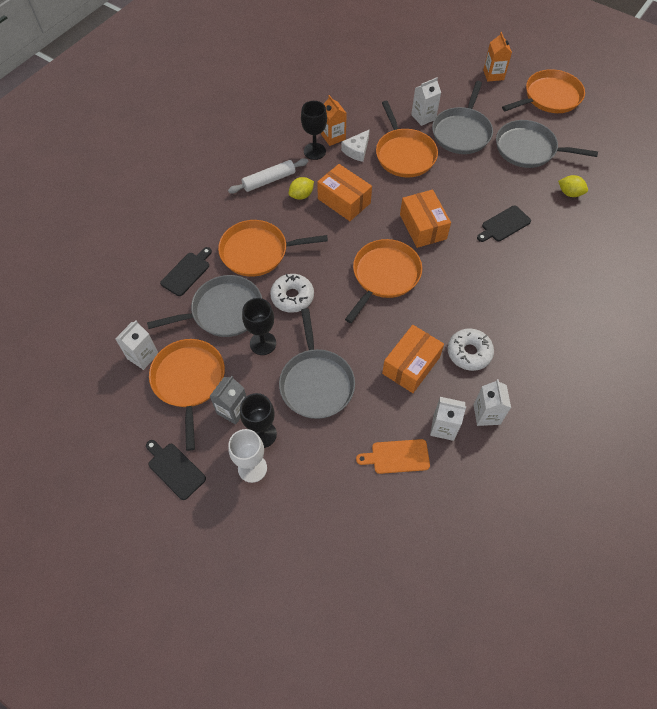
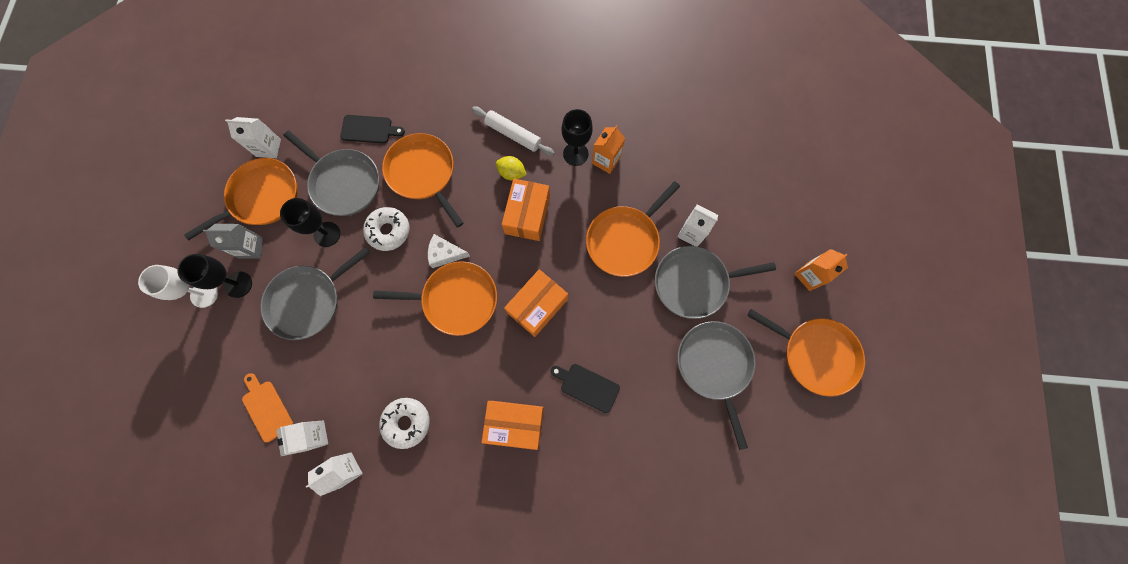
camera: 60 degrees right, 15 degrees up
black cutting board [146,440,206,500] -> none
white cheese [341,129,370,162] -> white cheese moved to [428,234,470,268]
orange box [382,325,444,393] -> orange box moved to [482,401,544,450]
yellow lemon [558,175,588,197] -> none

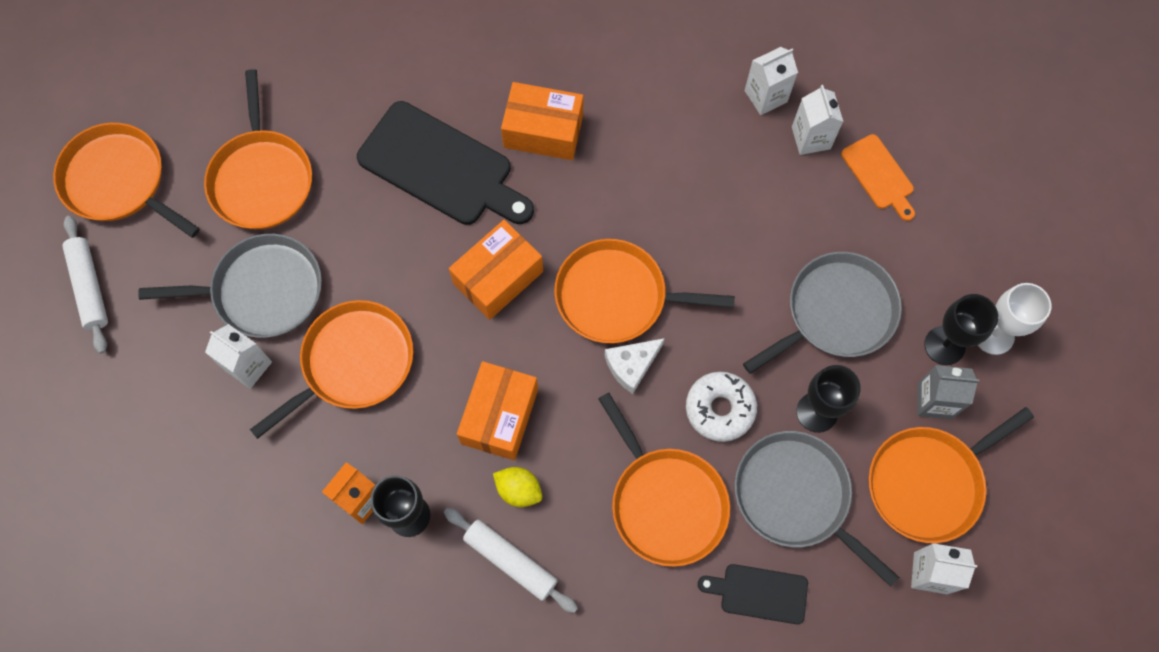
camera: 175 degrees left, 5 degrees down
white donut [379,398,430,449] -> none
white cheese [428,234,470,268] -> white cheese turned 135 degrees clockwise [604,338,665,394]
black cutting board [551,364,620,413] -> black cutting board [357,101,534,225], size x1.92
grey pan [677,321,755,450] -> orange pan [204,69,312,229]
orange carton [794,249,848,291] -> white rolling pin [62,216,108,354]

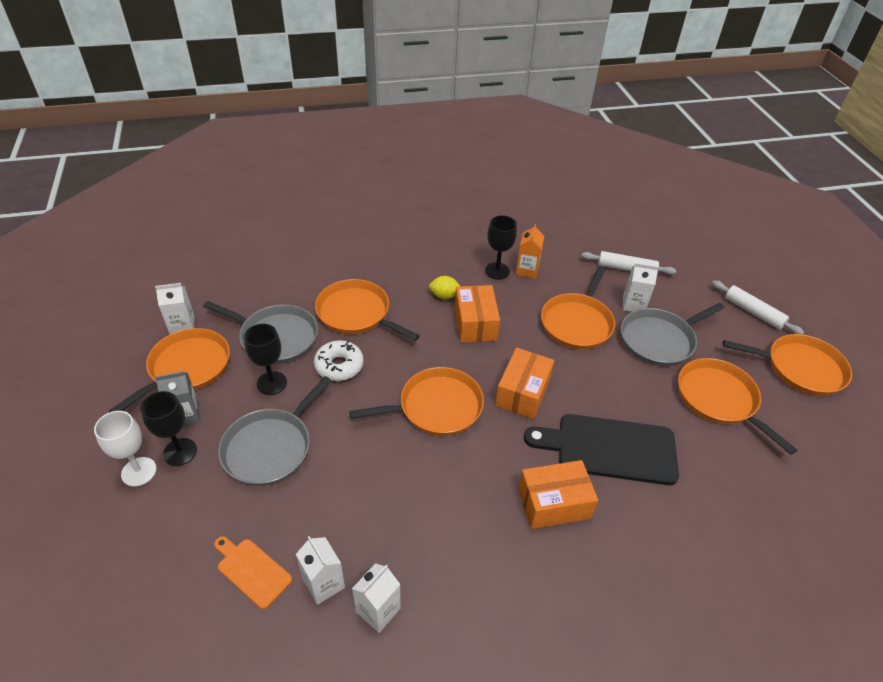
camera: 155 degrees right, 25 degrees down
white rolling pin [444,508,578,613] -> white rolling pin moved to [581,251,676,275]
white cheese [604,338,665,394] -> none
black cutting board [698,564,808,624] -> none

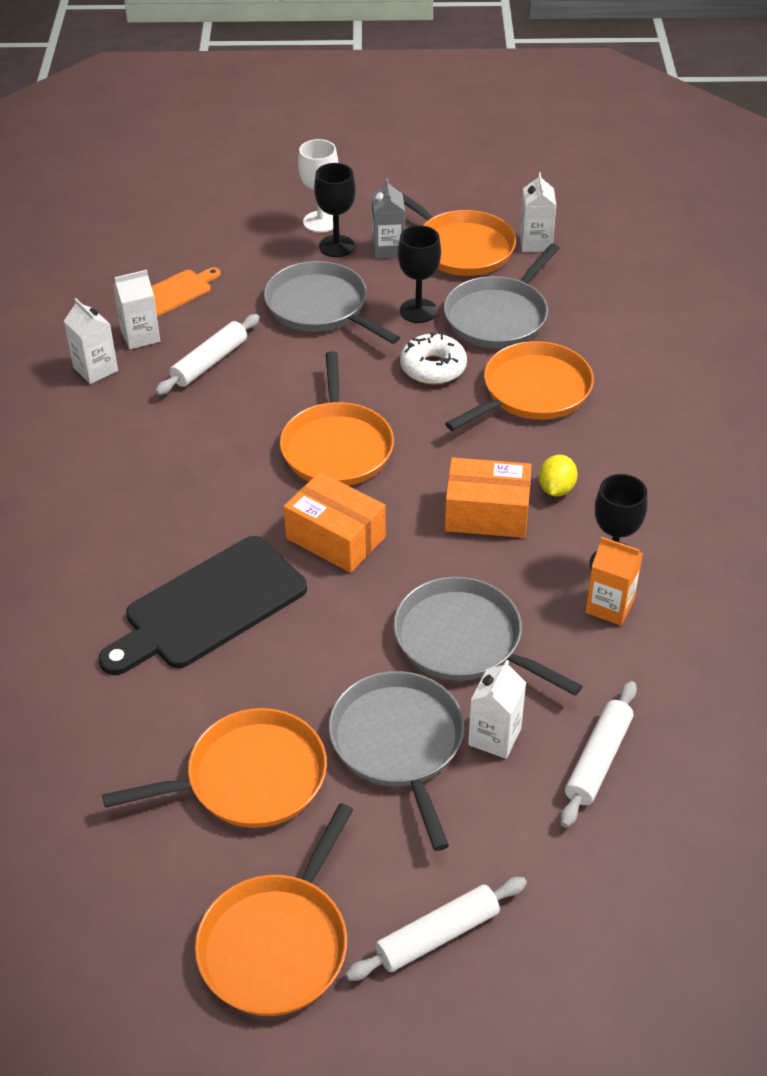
camera: 105 degrees right, 0 degrees up
orange box [518,460,598,529] -> none
black cutting board [524,414,679,485] -> black cutting board turned 150 degrees counterclockwise [99,536,307,675]
orange pan [541,266,615,349] -> grey pan [393,577,582,696]
none -> white rolling pin [155,314,260,395]

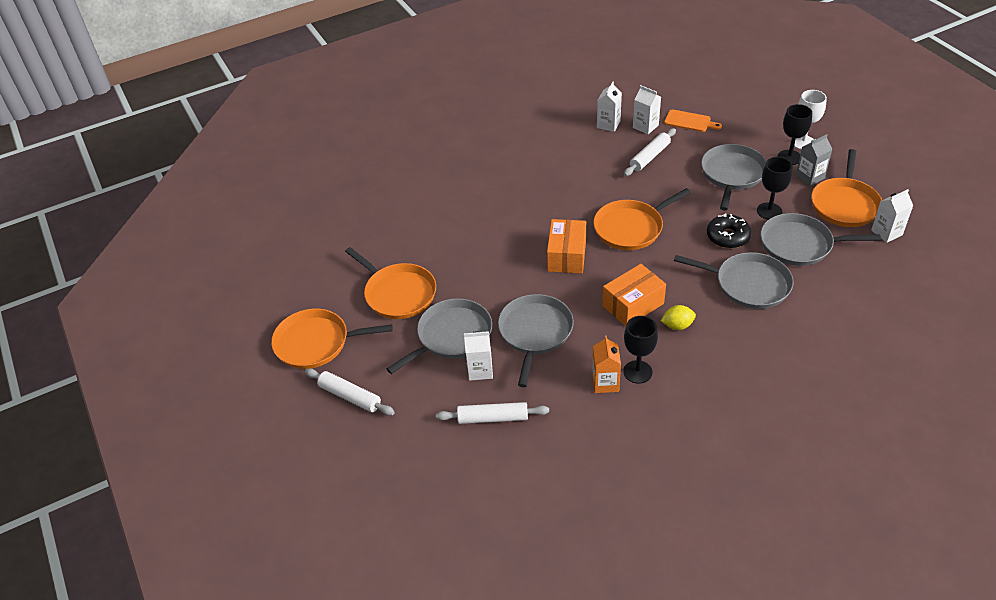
camera: 65 degrees right, 0 degrees up
black cutting board [99,536,307,675] -> none
white rolling pin [155,314,260,395] -> white rolling pin turned 60 degrees counterclockwise [624,128,676,176]
white donut [400,333,467,385] -> black donut [707,214,751,248]
orange pan [445,341,594,431] -> grey pan [674,252,794,309]
orange box [445,457,531,538] -> orange box turned 75 degrees clockwise [602,264,666,326]

